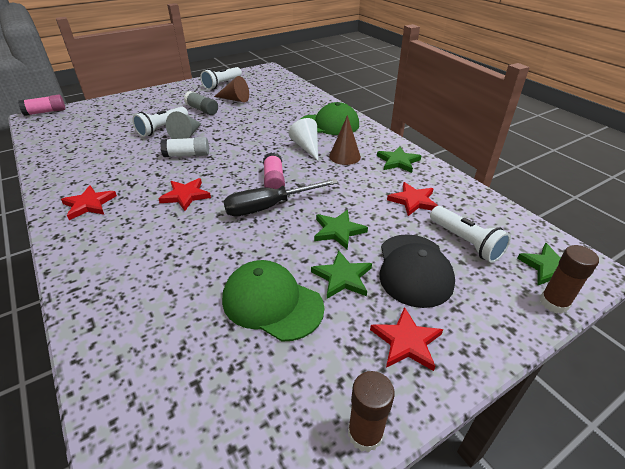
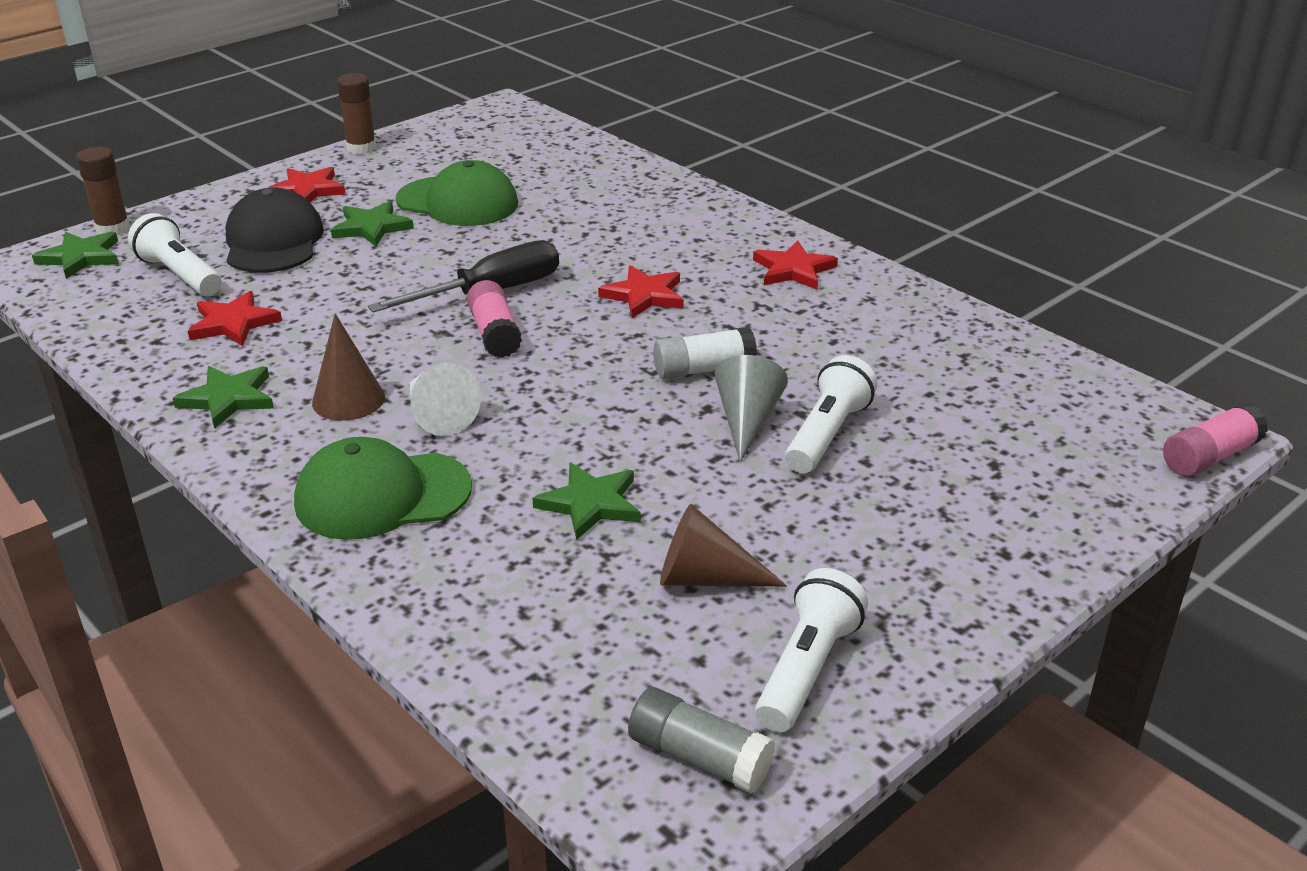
camera: 170 degrees right, 5 degrees down
grey glue stick [184,91,218,115] -> grey glue stick moved to [628,687,775,793]
green star [314,210,368,250] -> green star moved to [533,462,640,540]

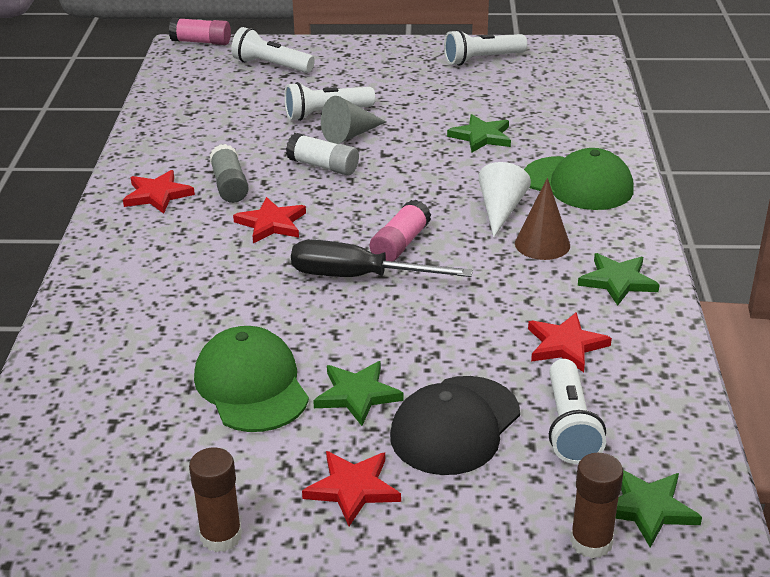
camera: 135 degrees left, 0 degrees up
grey glue stick [628,687,775,793] -> grey glue stick moved to [210,144,249,203]
brown cone [660,504,787,587] -> none
none -> white flashlight [231,27,315,73]

